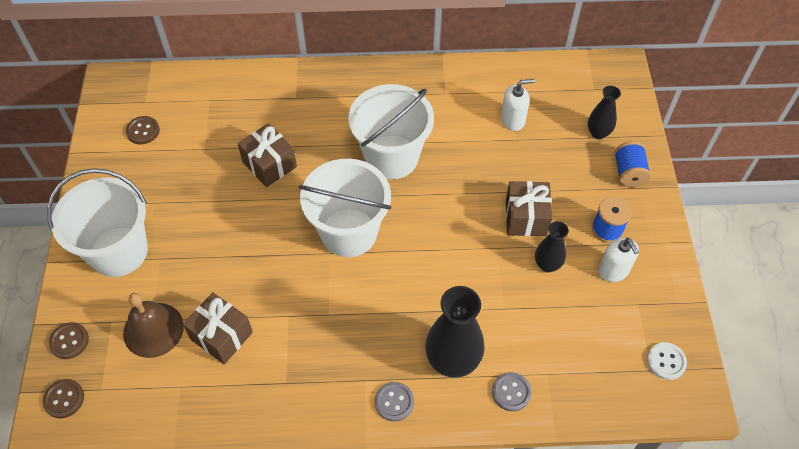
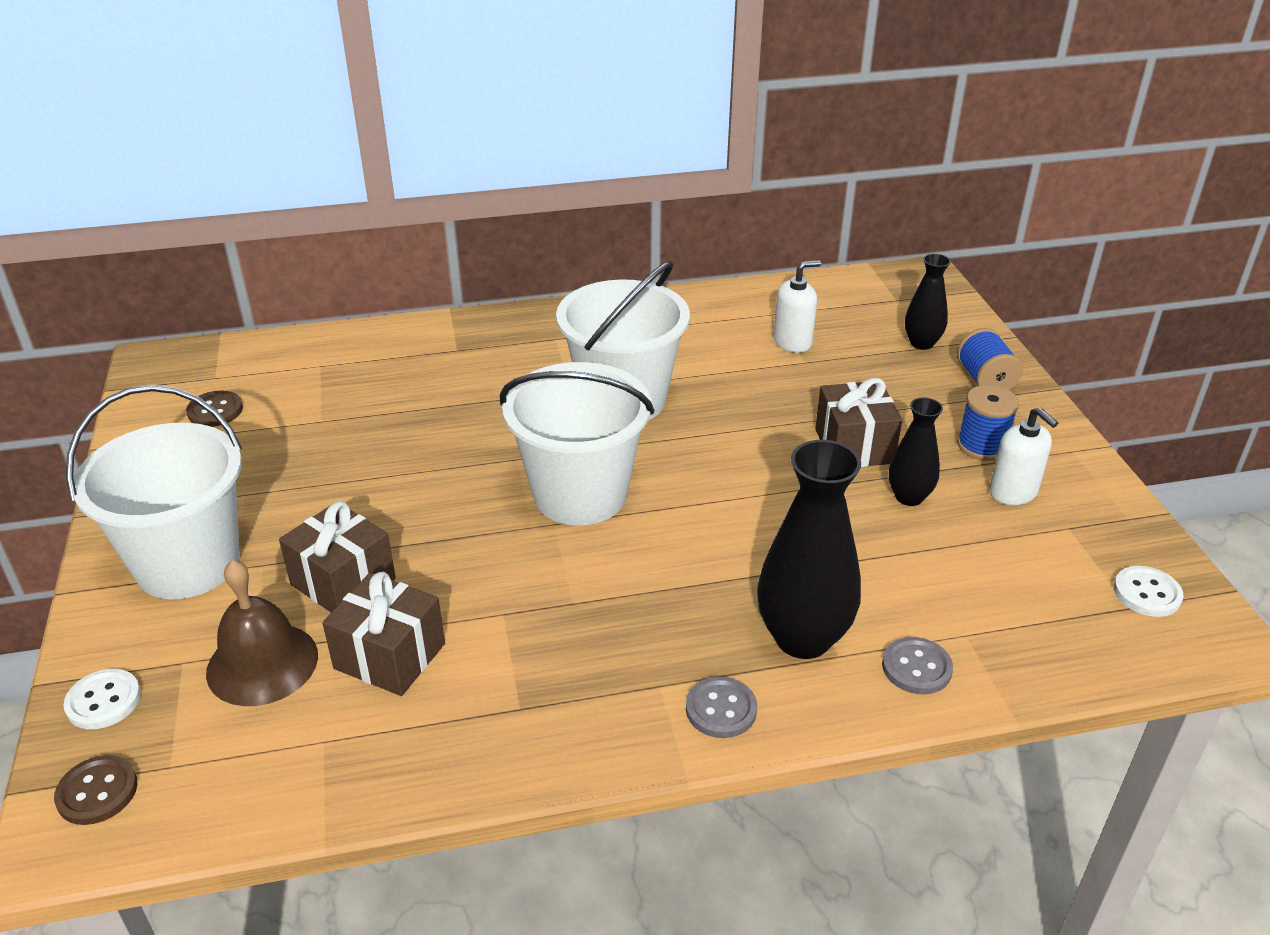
camera: 10 degrees left, 20 degrees down
brown button [49,322,89,359] -> white button [63,669,141,729]
brown gift [238,123,297,187] -> brown gift moved to [279,502,396,613]

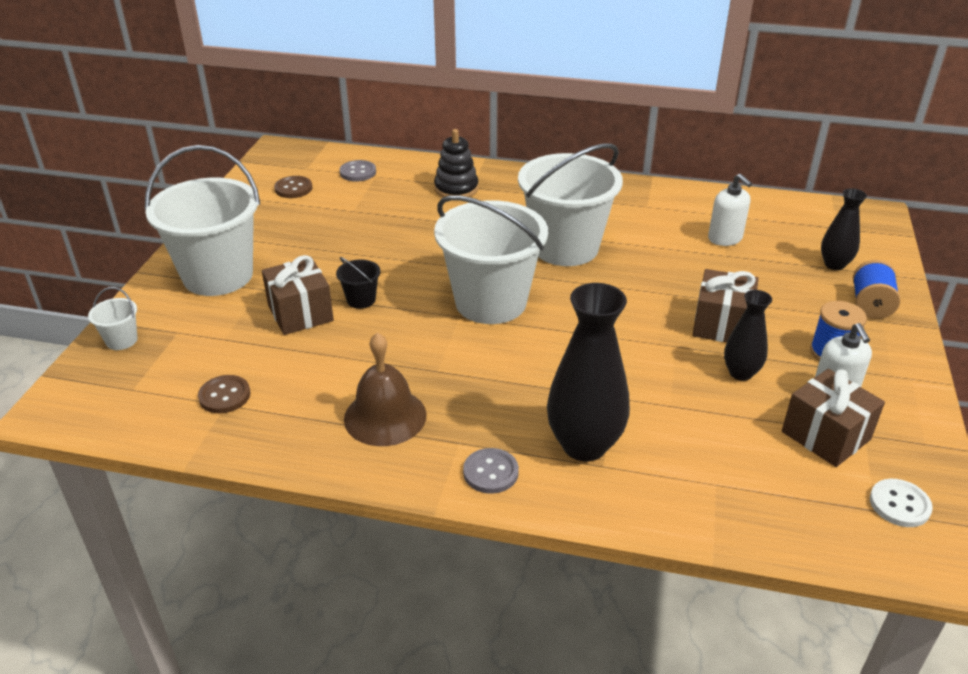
camera: 25 degrees right, 0 degrees up
brown button [54,755,137,825] -> brown button moved to [198,375,250,413]
white button [63,669,141,729] -> white bucket [88,287,138,350]
brown bell [206,560,318,706] -> brown bell moved to [344,332,426,446]
brown gift [323,572,445,696] -> brown gift moved to [782,369,885,467]
white soap dispenser [774,260,821,353] -> white soap dispenser turned 60 degrees clockwise [708,174,752,246]
grey button [882,637,953,694] -> grey button moved to [340,160,376,182]
none -> black bucket [336,257,380,309]
none -> black stacking toy [434,129,479,197]

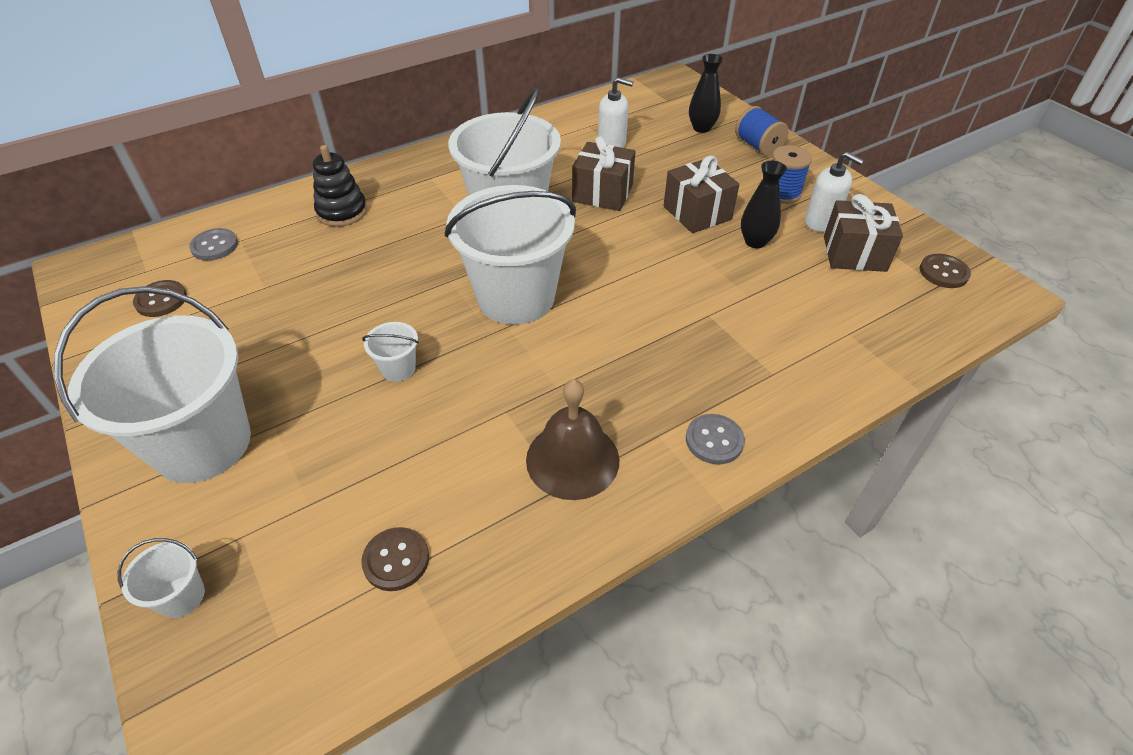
camera: 45 degrees left, 10 degrees up
brown gift [262,255,334,335] -> brown gift moved to [572,136,635,211]
black bucket [336,257,380,309] -> white bucket [362,322,419,382]
black vase [547,283,630,462] -> none
white button [870,479,933,527] -> brown button [920,254,971,288]

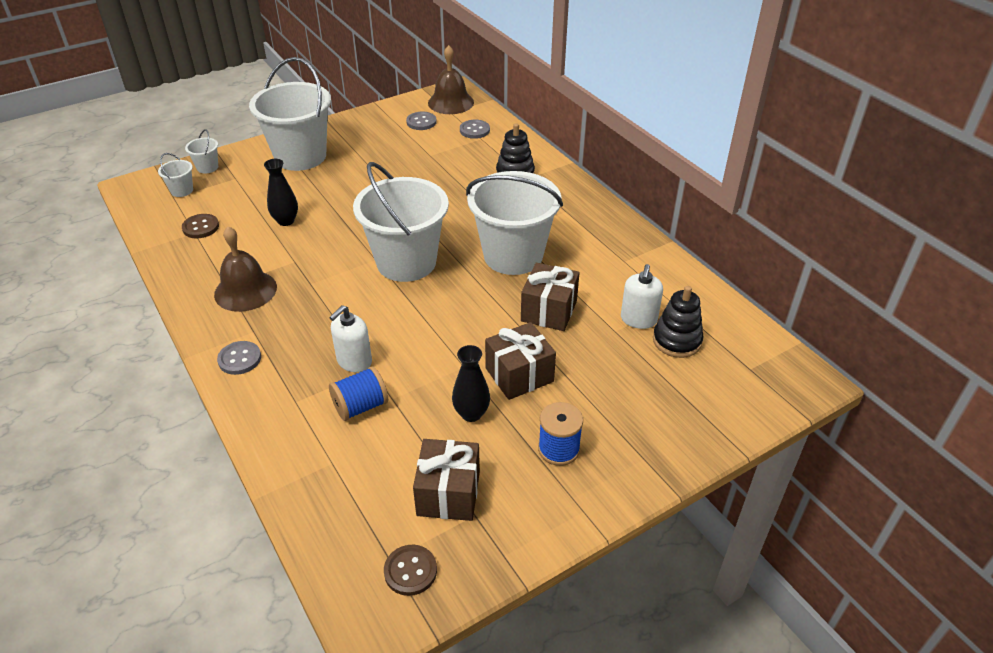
camera: 90 degrees right, 5 degrees down
brown button [133,280,187,317] -> grey button [406,112,436,130]
white bucket [362,322,419,382] -> white bucket moved to [158,153,193,197]
black vase [689,54,723,133] -> black vase moved to [264,159,298,226]
blue spool [735,106,789,156] -> blue spool moved to [329,366,388,421]
white soap dispenser [805,152,864,232] -> white soap dispenser moved to [329,305,372,372]
none -> brown bell [428,45,474,114]
none -> black stacking toy [653,286,704,358]

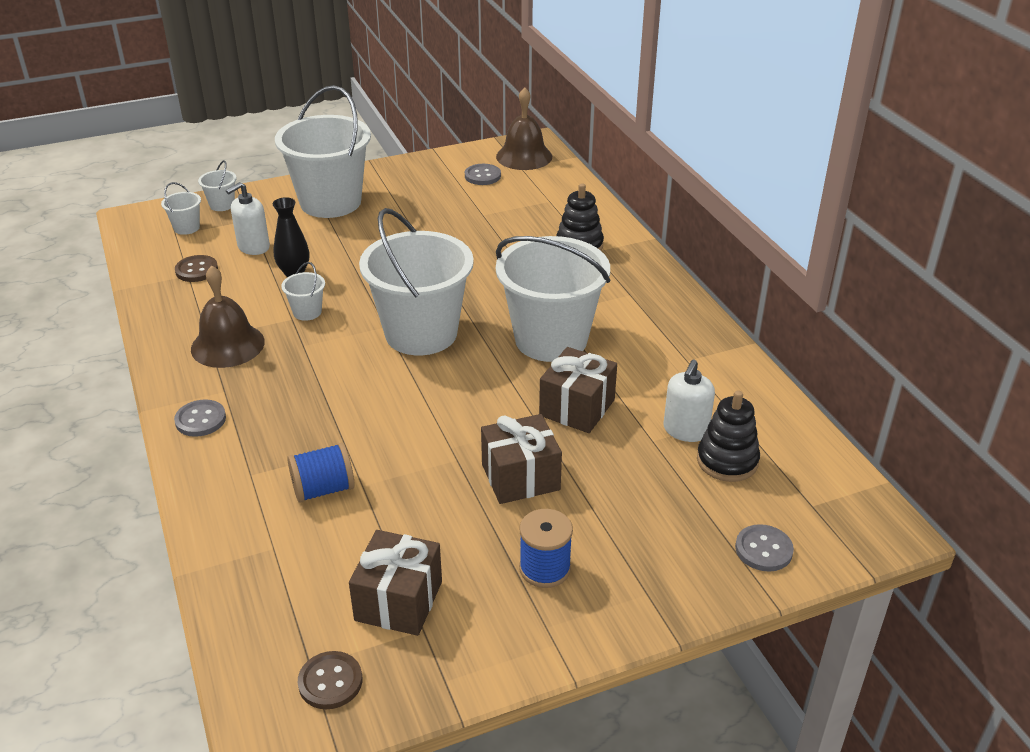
camera: 10 degrees right, 5 degrees down
white soap dispenser [329,305,372,372] -> white soap dispenser moved to [226,182,270,255]
black vase [452,345,490,422] -> none
grey button [460,119,490,139] -> grey button moved to [735,524,794,572]
none -> white bucket [281,262,325,321]

